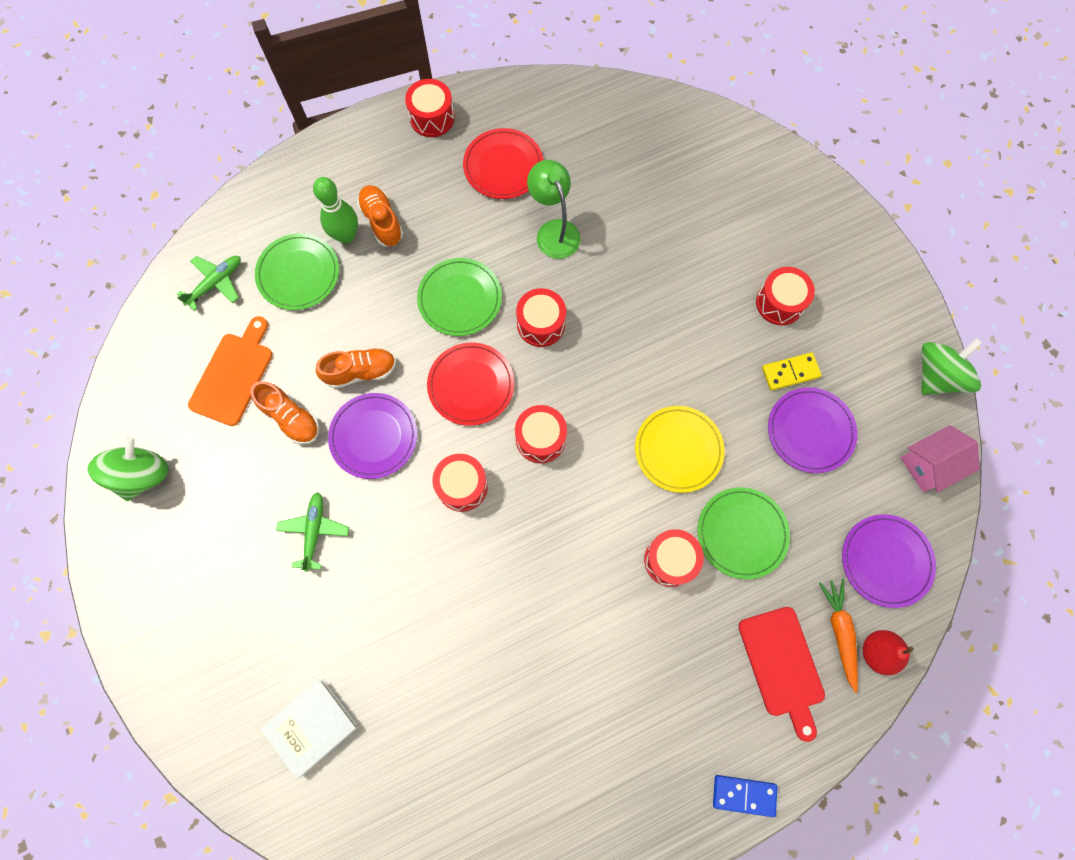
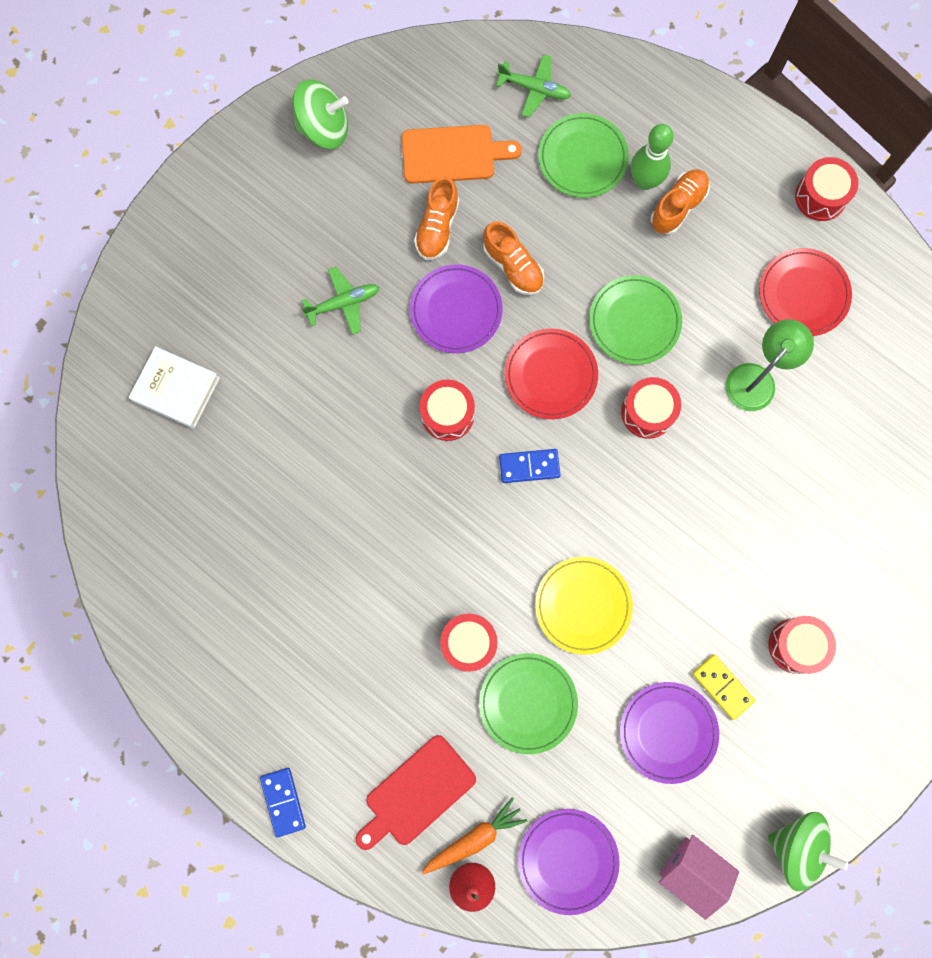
camera: 65 degrees right, 5 degrees up
red drum [515,405,567,463] -> blue domino [499,449,560,483]

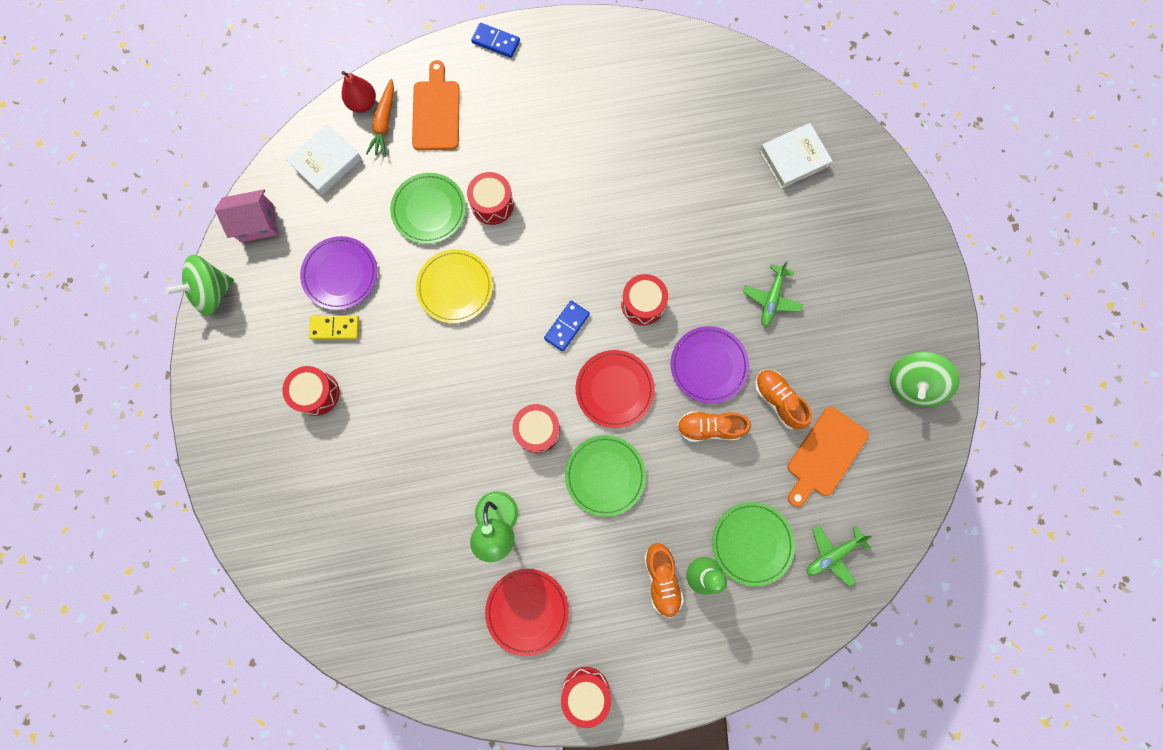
camera: 130 degrees right, 0 degrees up
red cutting board [356,735,476,850] -> orange cutting board [412,60,460,150]
purple plate [518,809,620,915] -> white book [287,124,362,195]

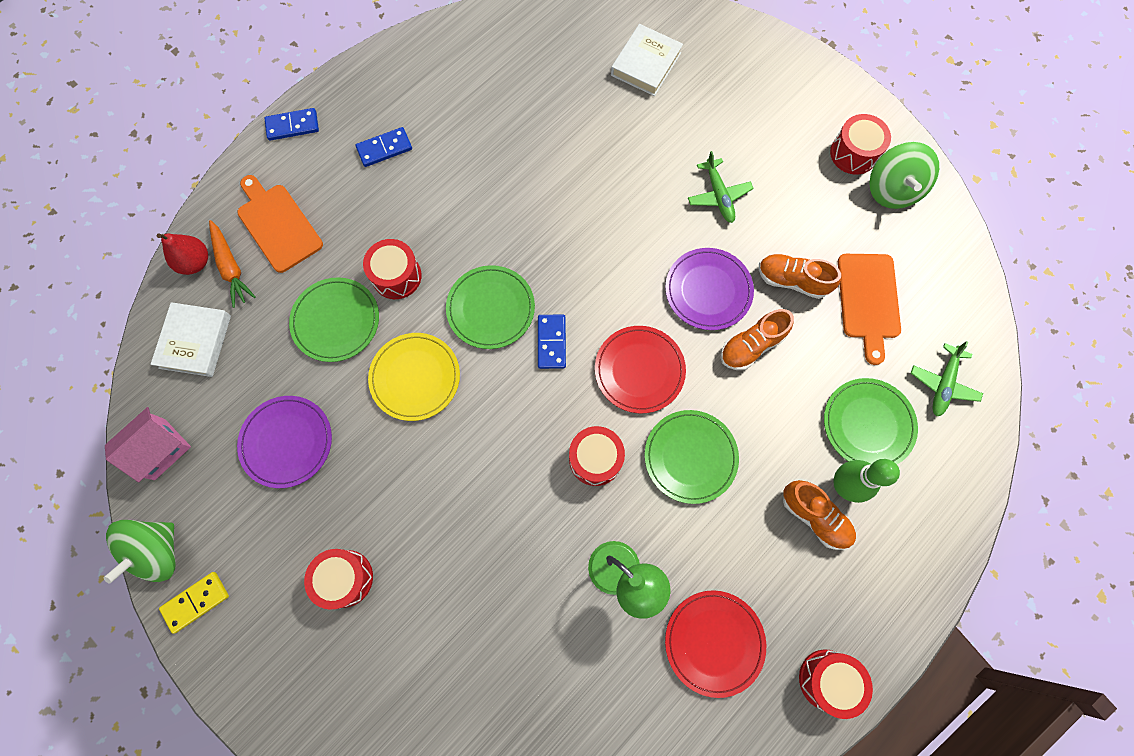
camera: 35 degrees left, 5 degrees down
yellow domino [309,315,359,340] -> yellow domino moved to [159,572,229,634]
red drum [621,274,668,325] -> red drum moved to [830,114,891,174]
none -> blue domino [356,127,412,167]
none -> green plate [446,265,535,349]

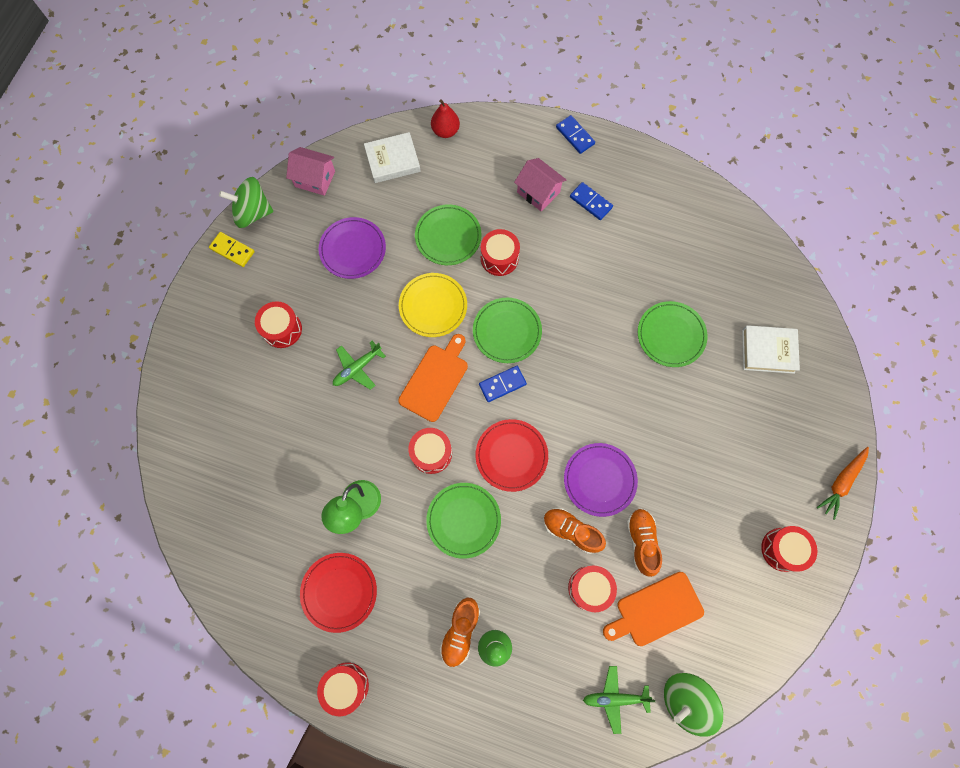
camera: 65 degrees right, 0 degrees up
orange carrot [209,220,256,308] -> orange carrot moved to [817,447,869,520]
orange cutting board [237,175,323,273] -> orange cutting board moved to [398,334,468,422]
green plane [688,151,754,223] -> green plane moved to [333,341,386,390]
green plate [824,378,918,464] -> green plate moved to [638,301,708,367]
green spinning top [869,142,939,209] -> green spinning top moved to [664,673,723,737]
none -> pink house [514,158,566,211]
none -> red drum [568,566,617,612]

